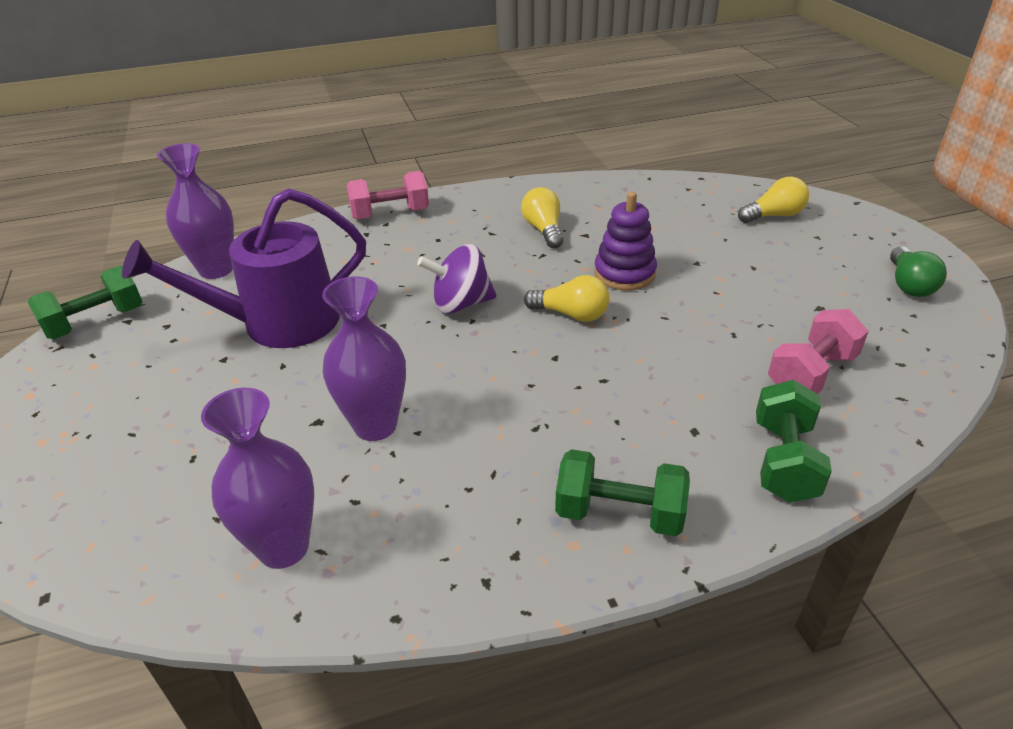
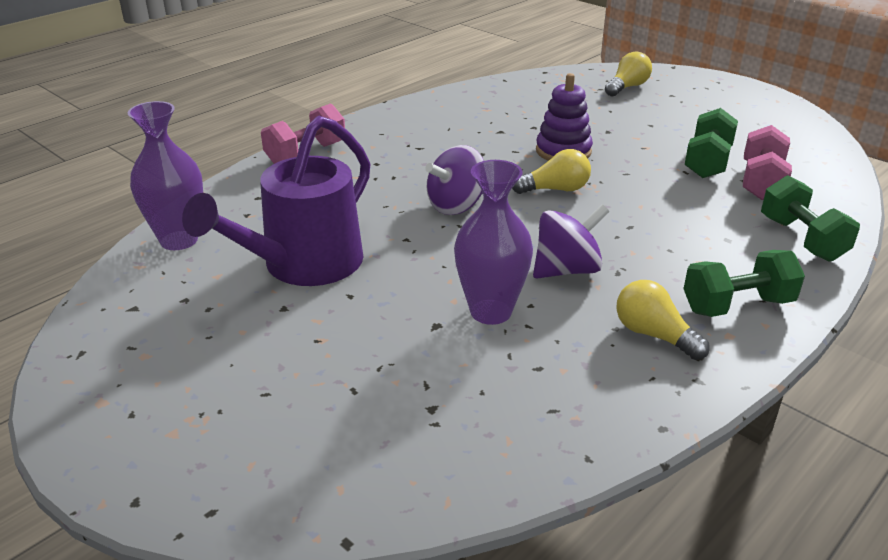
camera: 30 degrees left, 5 degrees down
green dumbbell [28,266,142,339] -> green dumbbell moved to [685,108,738,178]
purple vase [201,388,314,569] -> none
yellow light bulb [521,187,563,248] -> yellow light bulb moved to [617,280,709,360]
green light bulb [890,247,947,297] -> none
none -> purple spinning top [533,204,609,279]

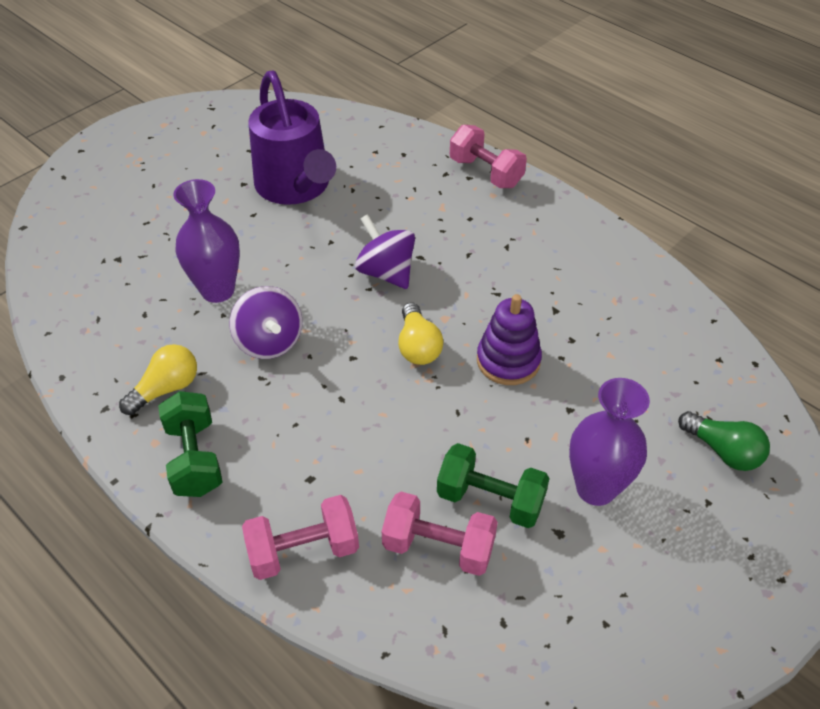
camera: 90 degrees right, 15 degrees up
purple vase [128,101,203,250] -> purple vase moved to [569,378,650,506]
purple watering can [182,115,371,286] -> purple watering can turned 150 degrees counterclockwise [248,71,336,205]
yellow light bulb [605,51,652,96] -> green light bulb [678,411,770,471]
green dumbbell [761,175,860,262] -> pink dumbbell [242,495,359,580]

